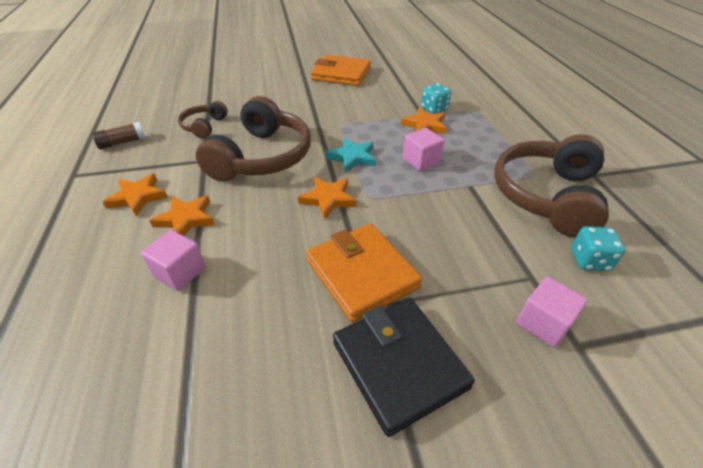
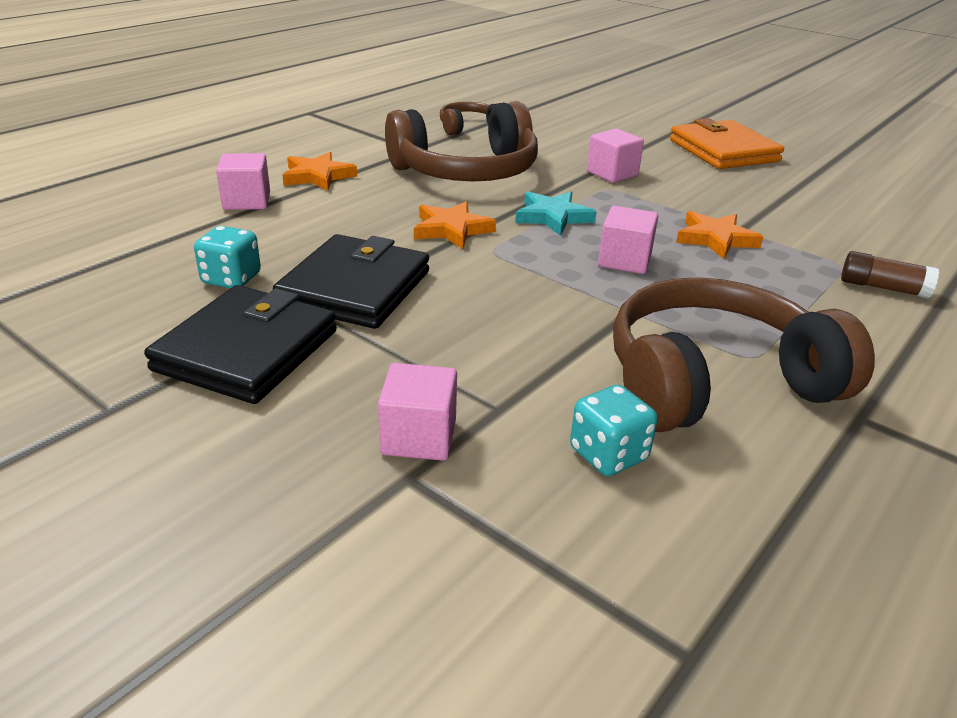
camera: 50 degrees right, 10 degrees down
brown glue stick [92,122,146,149] -> brown glue stick moved to [841,251,939,299]
orange star [103,173,168,216] -> none
orange wallet [306,224,422,323] -> black wallet [273,234,429,329]
turquoise dice [421,83,451,114] -> turquoise dice moved to [194,226,261,288]
none -> pink cube [587,129,644,183]

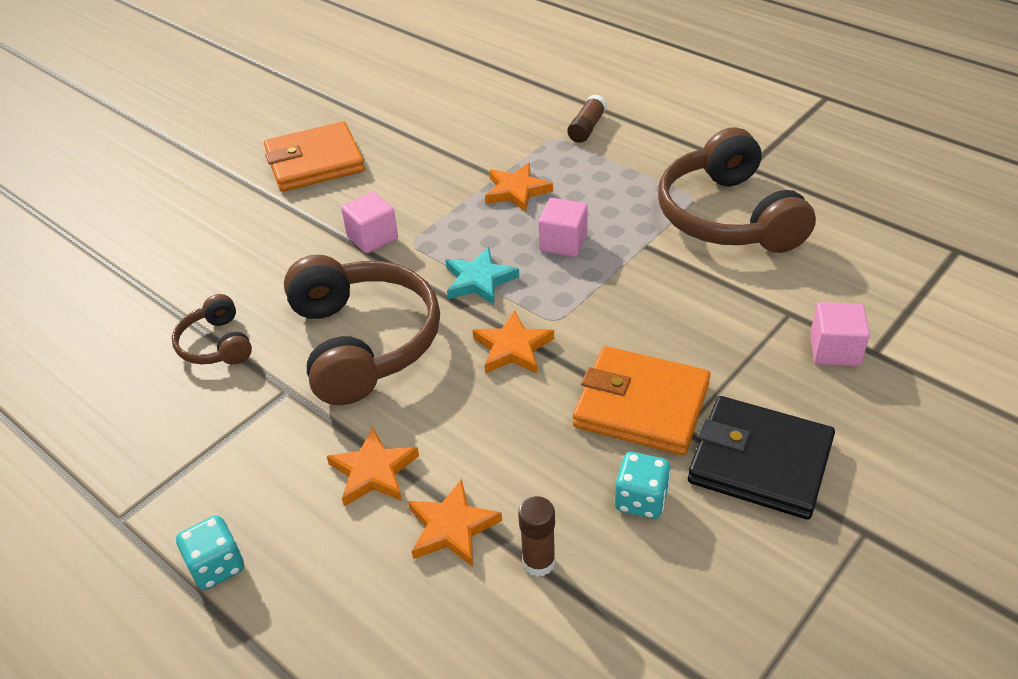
camera: 85 degrees left, 10 degrees up
pink cube [216,153,270,210] -> orange star [408,479,502,567]
black wallet [273,234,429,329] -> orange wallet [573,346,711,455]
turquoise dice [570,385,658,476] -> turquoise dice moved to [176,515,244,590]
none -> brown glue stick [518,496,556,577]

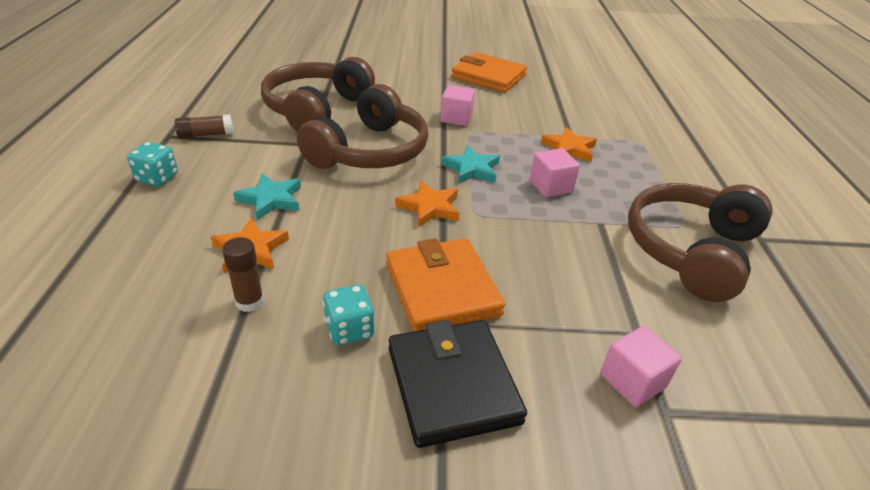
camera: 45 degrees right, 5 degrees down
brown headphones [172,294,252,365] -> brown headphones [261,57,375,131], size x2.02
orange star [327,427,419,506] -> turquoise star [233,174,301,220]
brown glue stick [568,94,607,143] -> brown glue stick moved to [174,114,233,139]

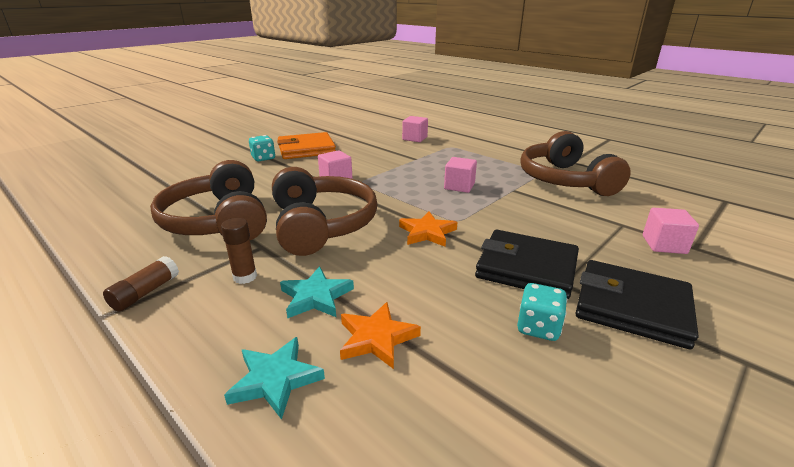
camera: 45 degrees left, 10 degrees down
turquoise dice [127,142,178,186] -> turquoise dice moved to [249,135,275,162]
brown glue stick [222,237,264,312] -> brown glue stick moved to [221,218,257,284]
orange wallet [386,238,505,332] -> black wallet [475,230,579,299]
turquoise star [441,145,500,184] -> turquoise star moved to [224,337,325,420]
orange star [541,127,597,162] -> none
none -> pink cube [402,116,428,142]

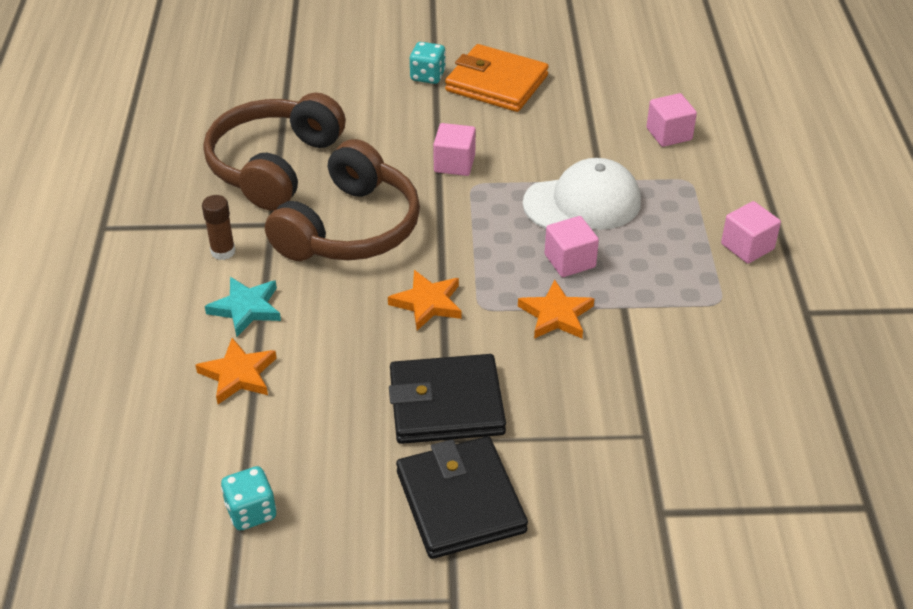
camera: 45 degrees right, 15 degrees up
brown glue stick [103,256,179,312] -> none
turquoise star [224,337,325,420] -> none
black wallet [475,230,579,299] -> black wallet turned 75 degrees counterclockwise [389,354,506,444]
turquoise dice [517,283,567,341] -> turquoise dice moved to [221,466,277,531]
brown headphones [521,131,631,196] -> none
pink cube [643,208,699,254] -> pink cube moved to [721,201,781,263]
none -> orange star [518,280,594,339]
none -> white cap [523,158,641,230]

